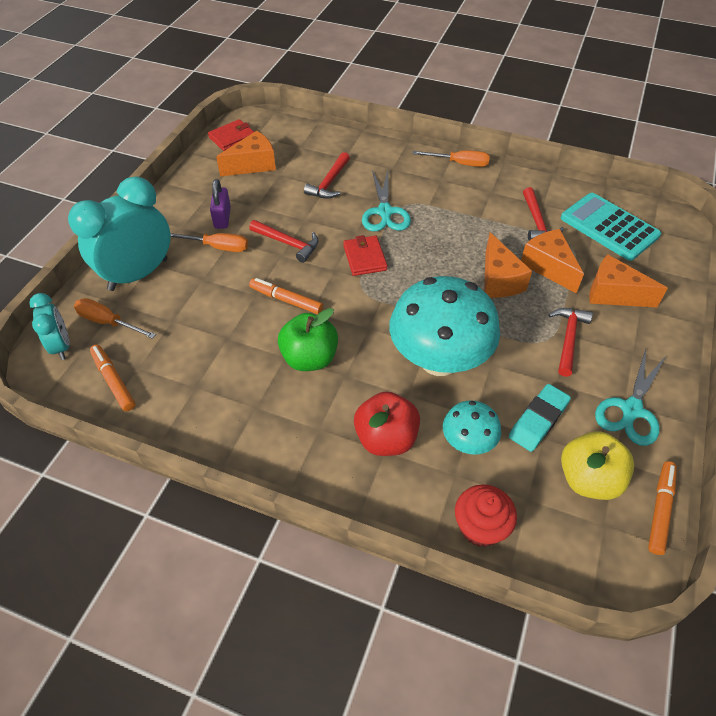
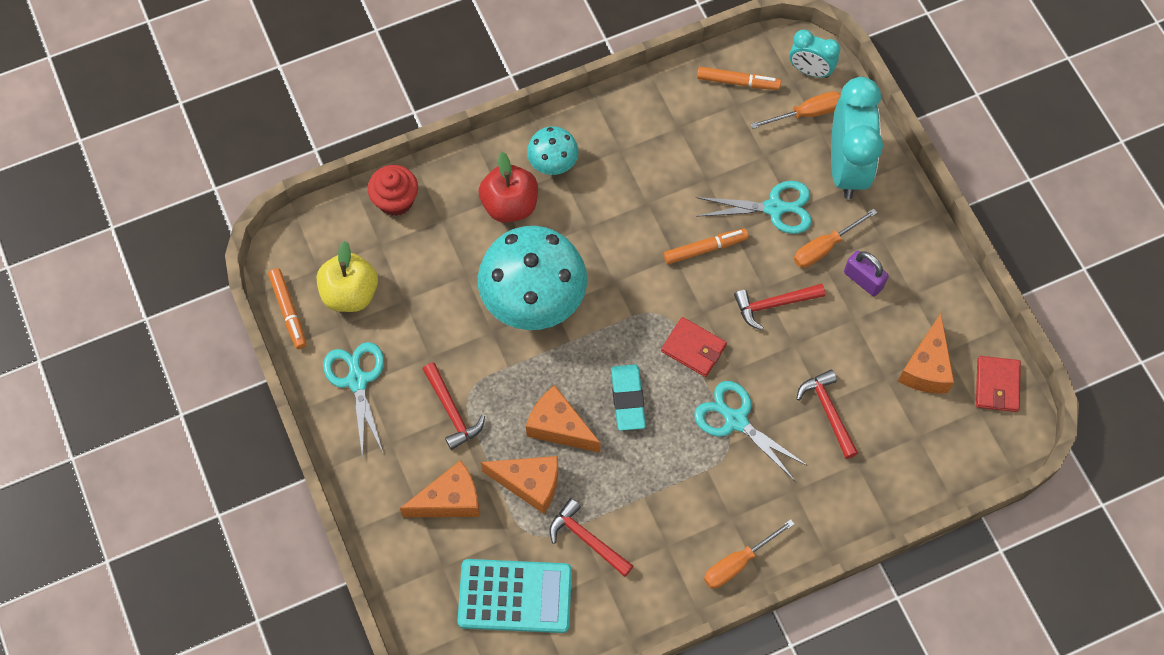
camera: 135 degrees right, 15 degrees up
green apple [278,308,338,371] -> none
turquoise mushroom [443,400,501,455] -> turquoise mushroom moved to [527,126,579,175]
turquoise eraser [509,384,571,452] -> turquoise eraser moved to [611,364,646,431]
none -> turquoise scissors [696,181,812,234]

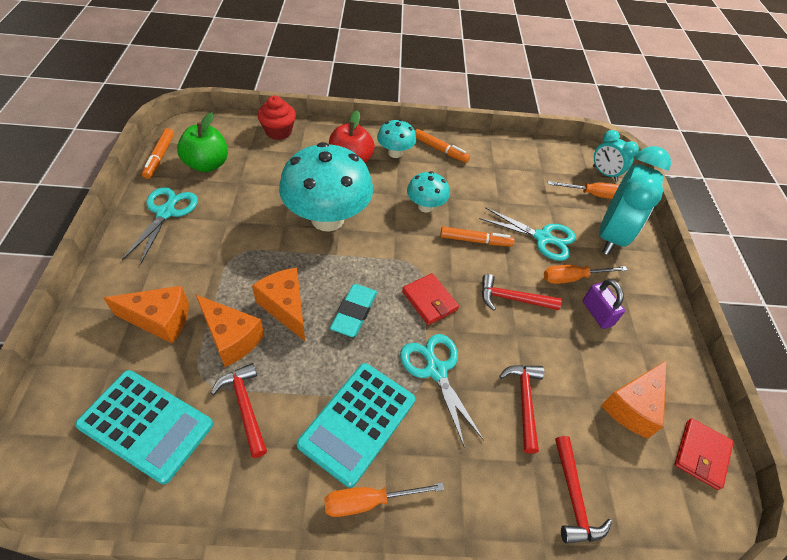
camera: 20 degrees right, 15 degrees down
yellow apple [317,241,378,312] -> green apple [177,112,228,172]
red hammer [423,362,485,450] -> red hammer moved to [555,436,612,544]
orange marker [697,67,781,90] -> orange marker moved to [415,129,470,163]
none -> turquoise calculator [297,363,415,488]
none -> turquoise mushroom [407,171,450,212]

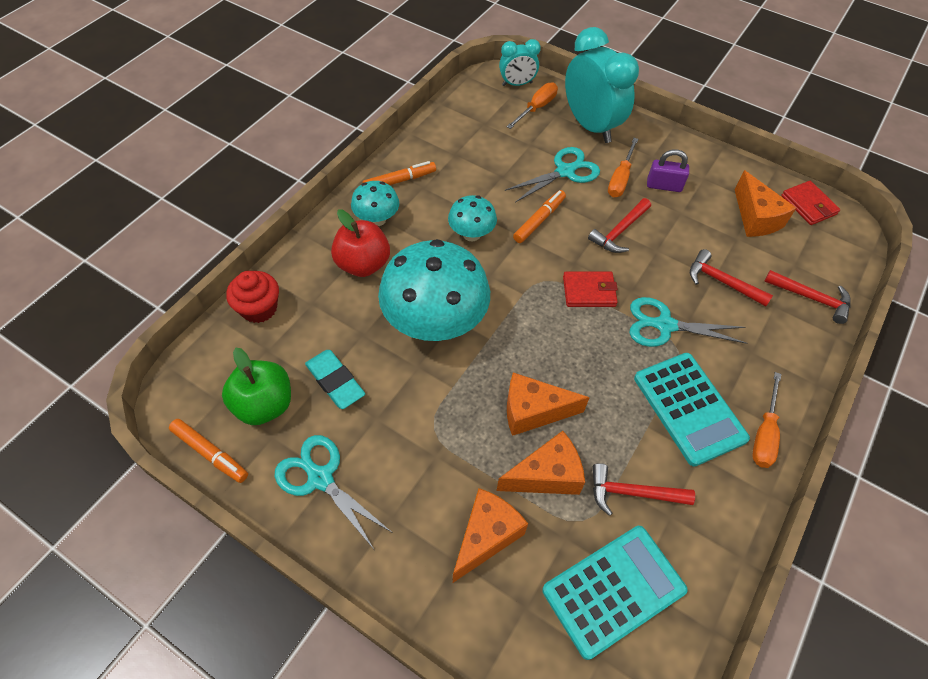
camera: 55 degrees left, 5 degrees up
turquoise eraser [330,284,377,337] -> turquoise eraser moved to [305,350,365,409]

